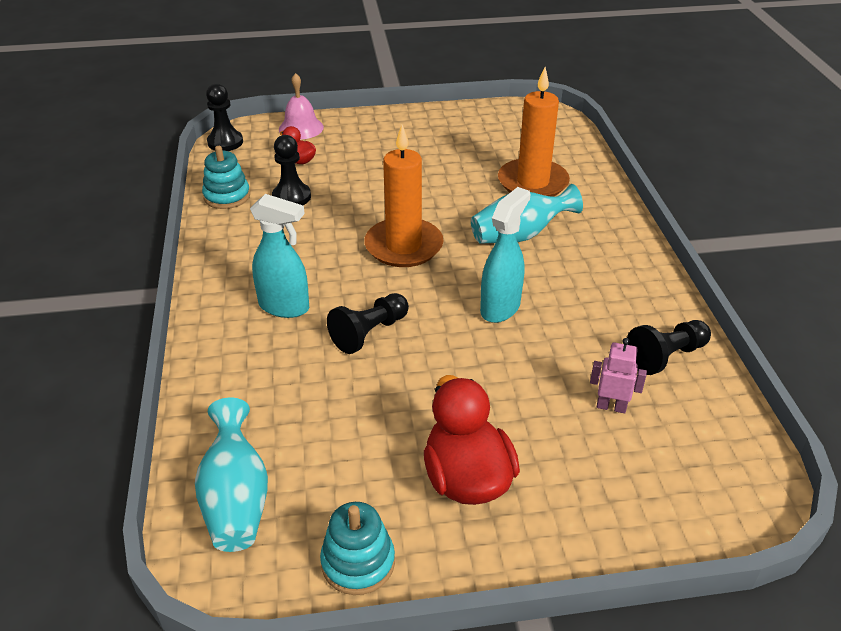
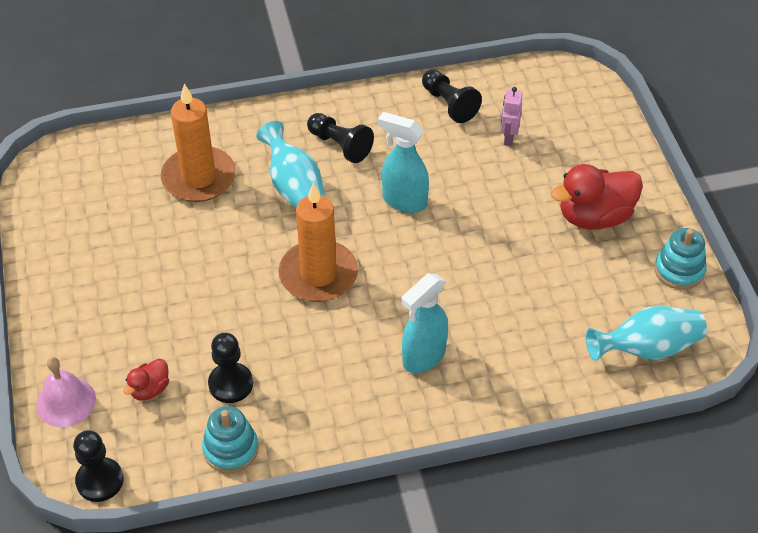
camera: 95 degrees left, 10 degrees up
turquoise spray bottle [250,194,309,318] -> turquoise spray bottle turned 150 degrees counterclockwise [401,273,448,373]
black pawn [327,293,409,354] -> black pawn moved to [307,113,374,163]

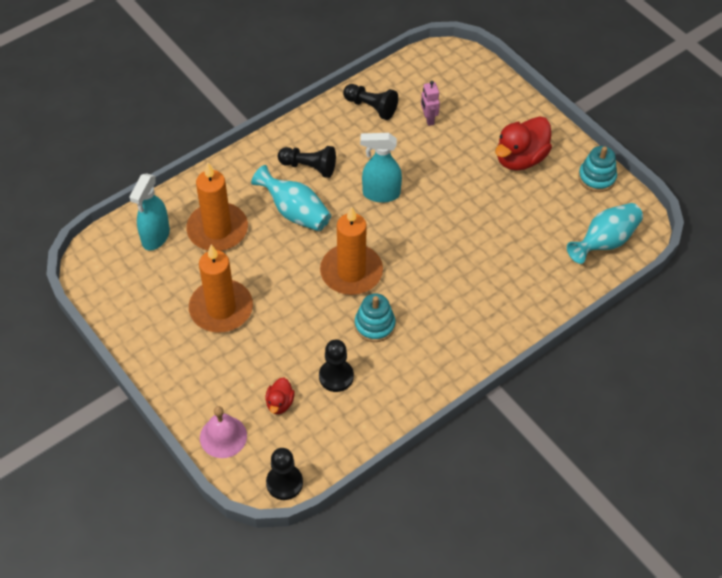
camera: 25 degrees left, 5 degrees up
turquoise stacking toy [202,406,259,473] -> turquoise stacking toy moved to [355,293,396,342]
turquoise spray bottle [401,273,448,373] -> turquoise spray bottle moved to [129,173,170,251]
none -> orange candle [189,245,253,333]

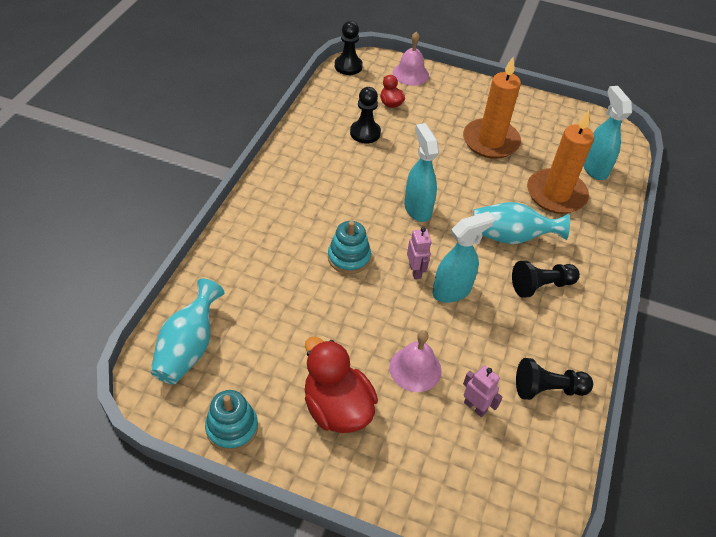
camera: 145 degrees right, 5 degrees down
orange candle [320,206,383,295] -> turquoise spray bottle [404,123,439,222]
turquoise stacking toy [355,293,396,342] -> turquoise stacking toy moved to [328,221,371,274]
red duck [495,116,552,171] -> red duck turned 45 degrees counterclockwise [305,337,378,433]
none -> pink bell [389,330,441,392]
none -> pink robot [407,227,431,279]

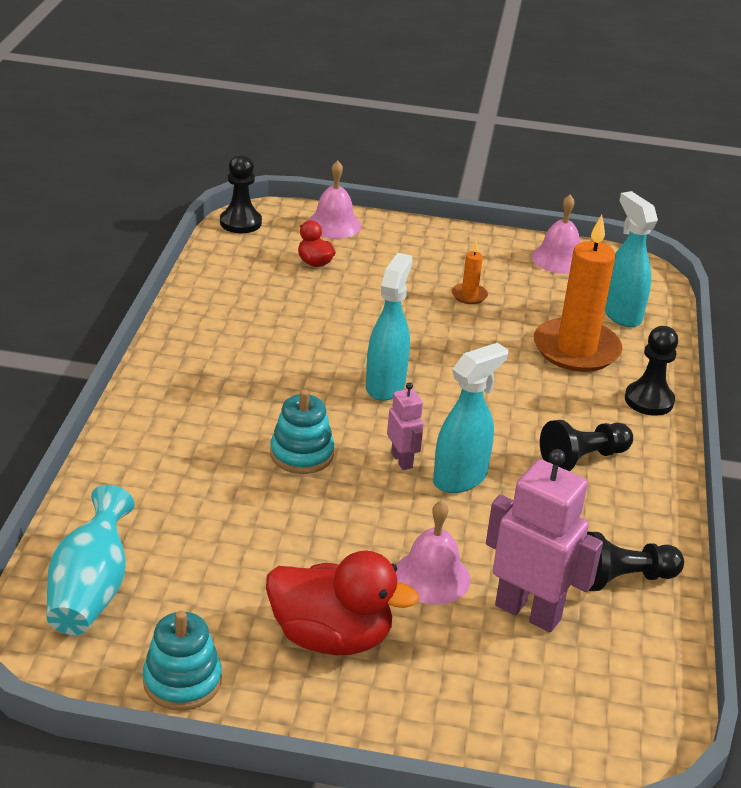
camera: 10 degrees left, 15 degrees down
red duck [305,337,378,433] -> red duck turned 150 degrees clockwise [266,550,419,655]
black pawn [350,87,381,143] -> black pawn moved to [625,326,678,416]
turquoise spray bottle [404,123,439,222] -> turquoise spray bottle turned 45 degrees clockwise [366,253,413,401]
orange candle [463,57,521,159] -> orange candle [452,241,488,304], size x0.43
pink robot [463,366,503,417] -> pink robot [486,449,603,632], size x1.91
turquoise vase [473,202,570,244] -> none
none -> pink bell [531,195,580,274]

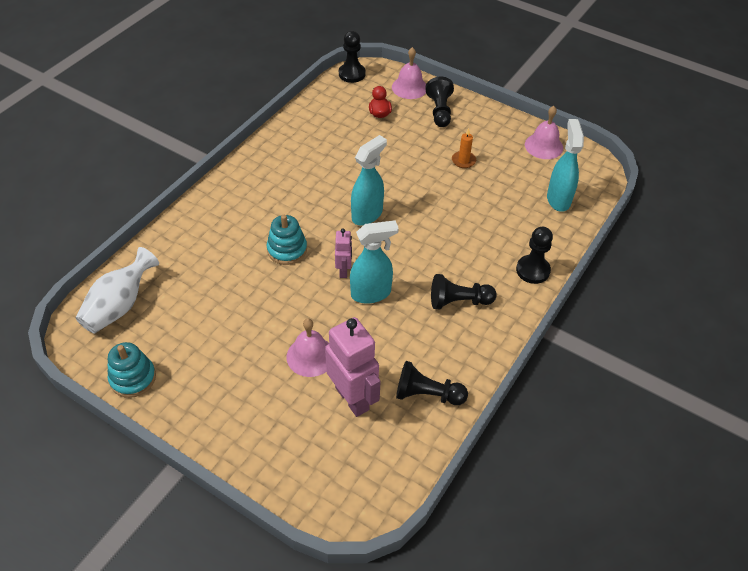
camera: 25 degrees right, 15 degrees up
turquoise vase [47,485,134,635] -> white vase [76,247,159,333]
red duck [266,550,419,655] -> none
orange candle [534,215,622,372] -> none
none -> black pawn [425,77,454,127]

